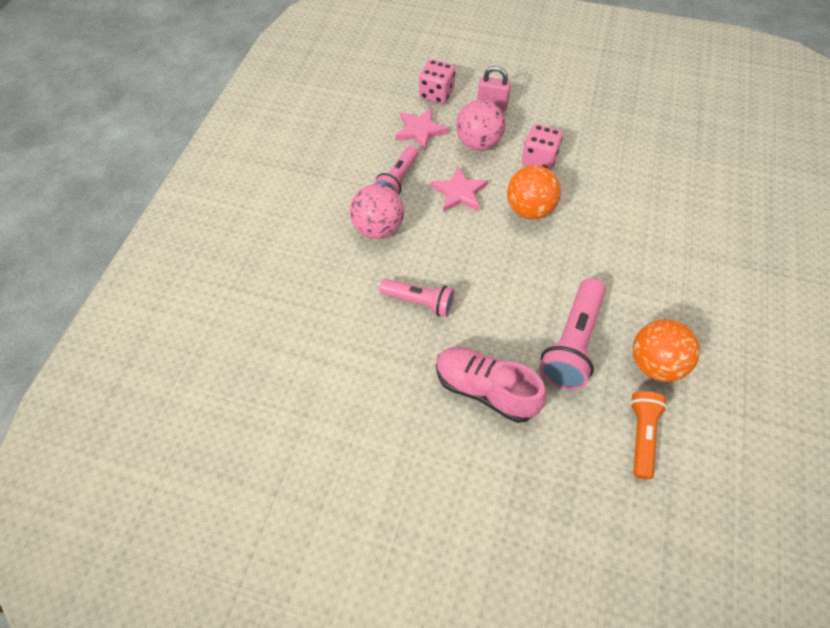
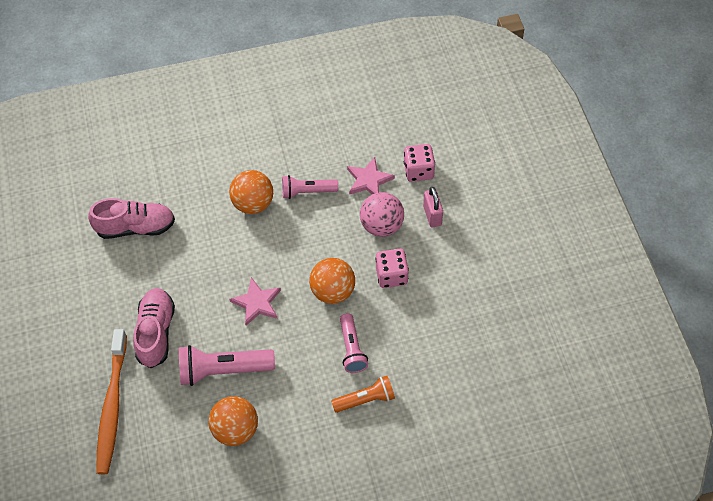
camera: 60 degrees right, 0 degrees up
pink ball [350,184,404,239] -> orange ball [229,170,273,214]
pink flashlight [380,279,455,317] -> pink flashlight moved to [340,313,368,373]
pink star [431,166,488,212] -> pink star moved to [230,277,281,326]
orange flashlight [630,391,667,480] -> orange flashlight moved to [331,376,395,413]
none -> pink shoe [88,198,175,239]
none -> orange toothbrush [96,329,127,474]

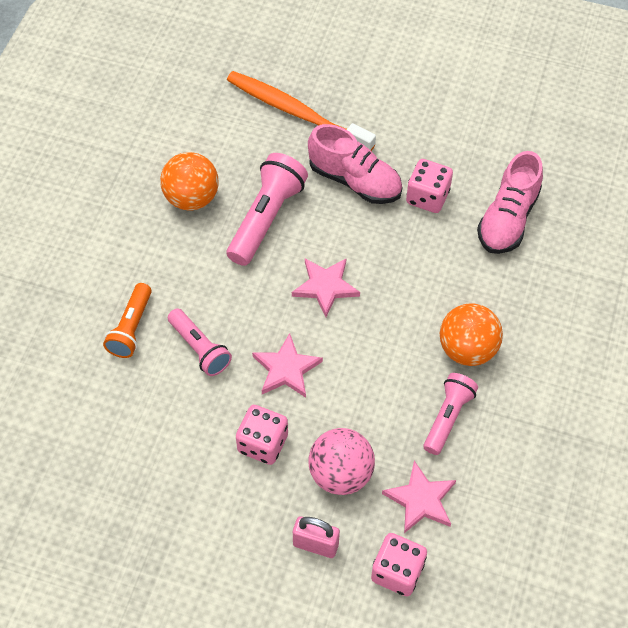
camera: 120 degrees right, 0 degrees up
orange ball [309,258,355,304] -> pink star [252,333,323,398]
pink flashlight [340,313,368,373] -> pink flashlight turned 150 degrees counterclockwise [168,308,232,376]
none -> pink dice [406,159,453,213]

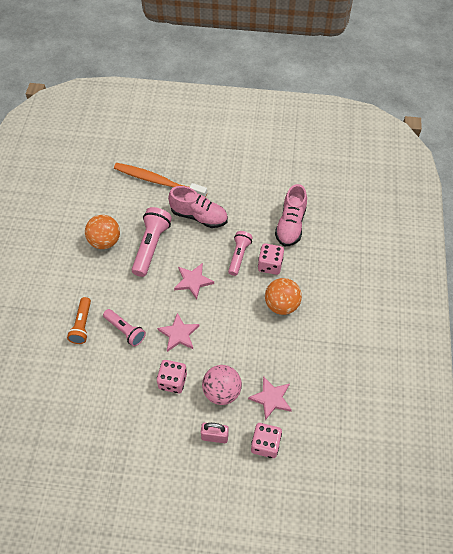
camera: 10 degrees left, 0 degrees up
pink dice [406,159,453,213] -> pink dice moved to [258,243,284,275]
pink flashlight [424,373,478,455] -> pink flashlight moved to [228,231,253,276]

